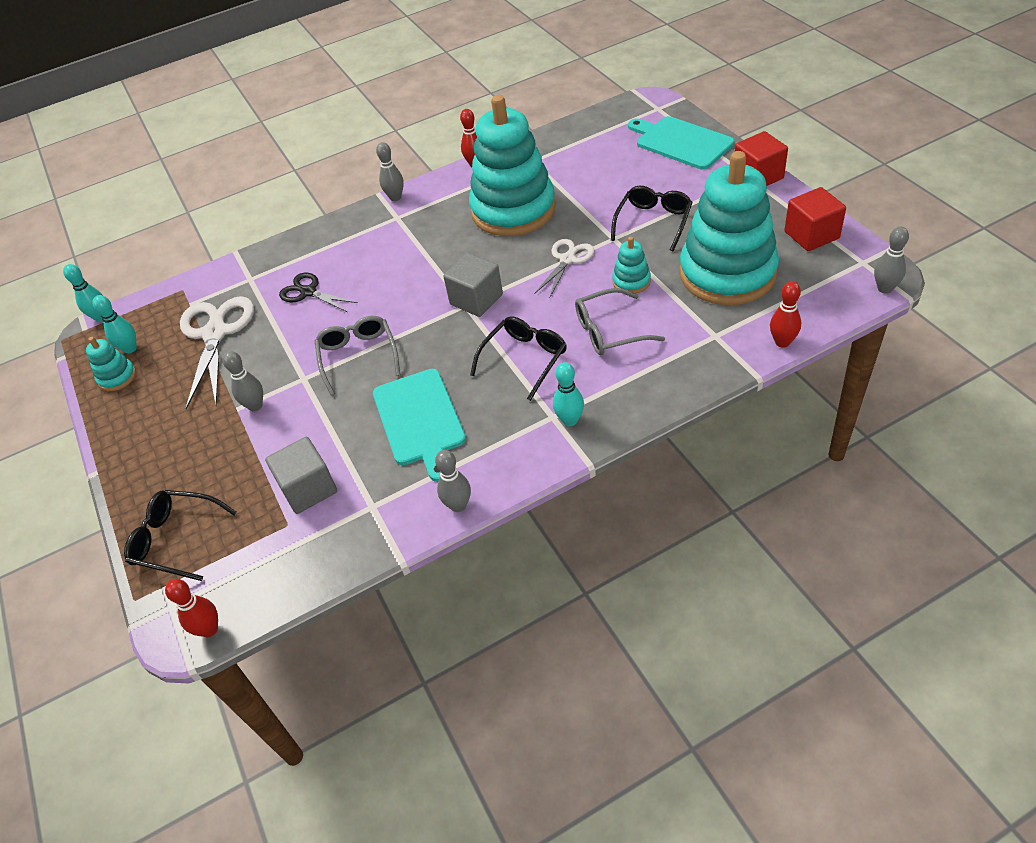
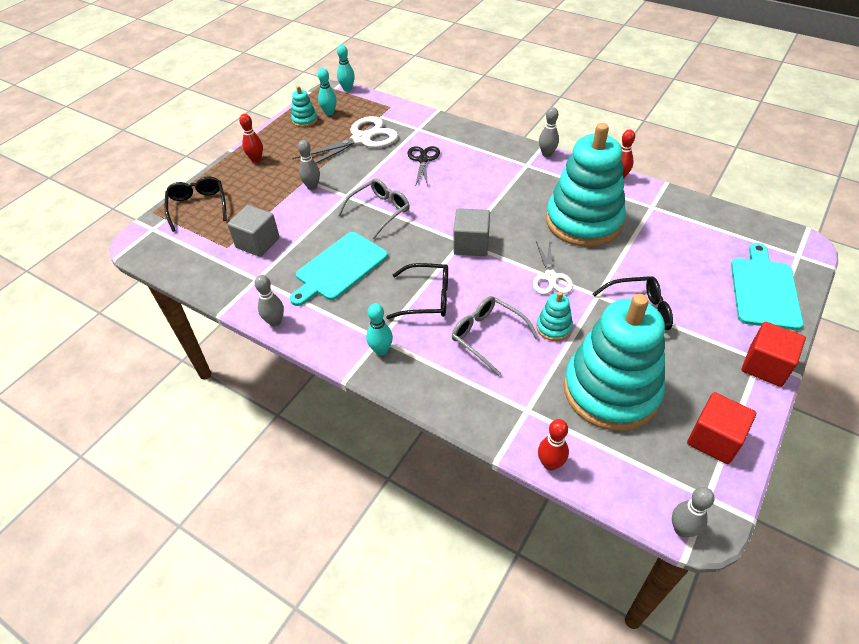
camera: 55 degrees right, 0 degrees up
red bowling pin [165,579,218,637] -> red bowling pin moved to [239,114,263,163]
white scissors [535,239,594,299] -> white scissors turned 90 degrees clockwise [533,241,573,295]

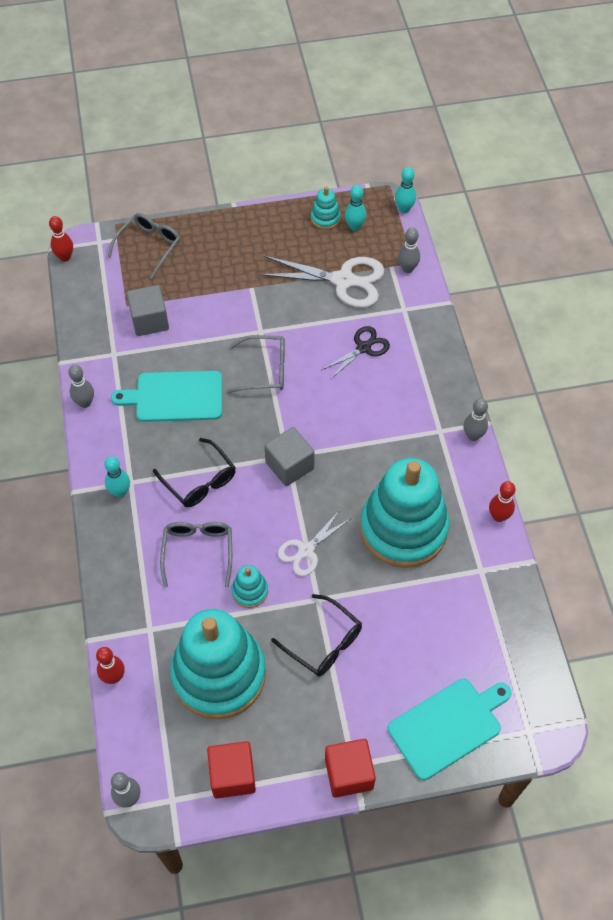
camera: 45 degrees right, 10 degrees up
black glasses [165,176,227,232] -> grey glasses [108,213,180,279]
red bowling pin [239,114,263,163] -> red bowling pin moved to [49,216,73,262]
grey bowling pin [298,140,320,190] -> grey bowling pin moved to [398,228,420,273]

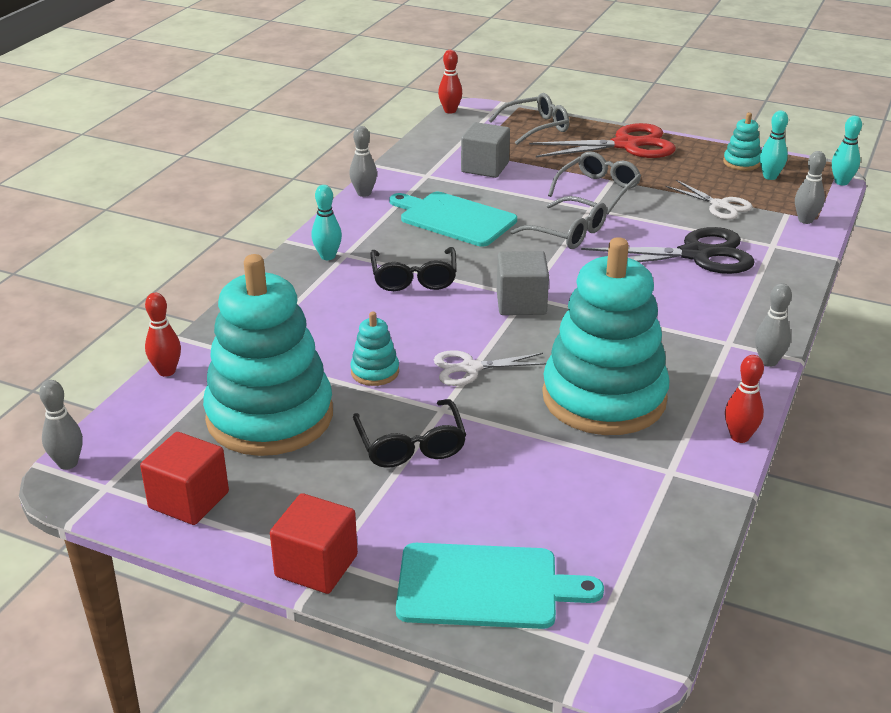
camera: 35 degrees right, 25 degrees down
grey glasses [160,522,232,588] -> grey glasses moved to [548,151,641,215]
white scissors [259,256,385,308] -> white scissors [666,180,753,220], size x0.58
black scissors [322,326,390,380] -> black scissors [581,227,755,274], size x1.71
none -> red scissors [529,123,676,158]

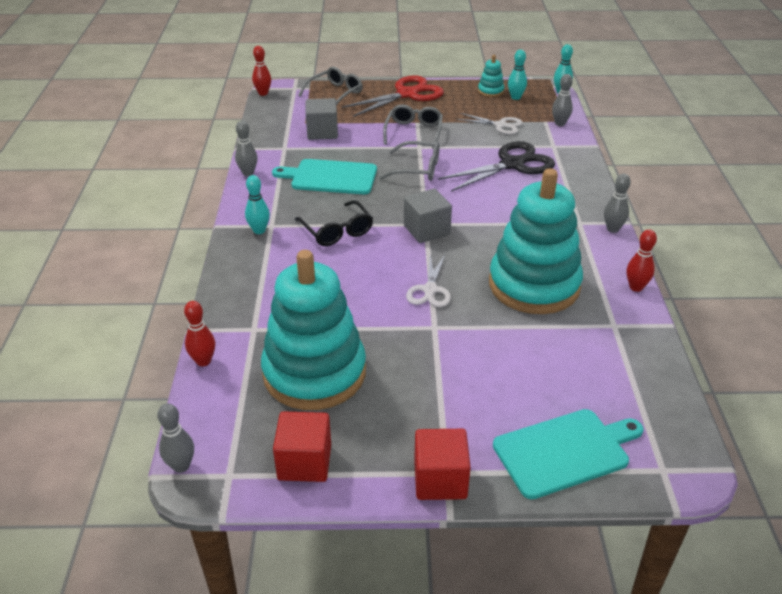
camera: 25 degrees left, 5 degrees up
turquoise stacking toy [350,312,399,386] -> none
black glasses [353,399,466,468] -> none
white scissors [434,350,546,386] -> white scissors turned 45 degrees counterclockwise [406,255,451,307]

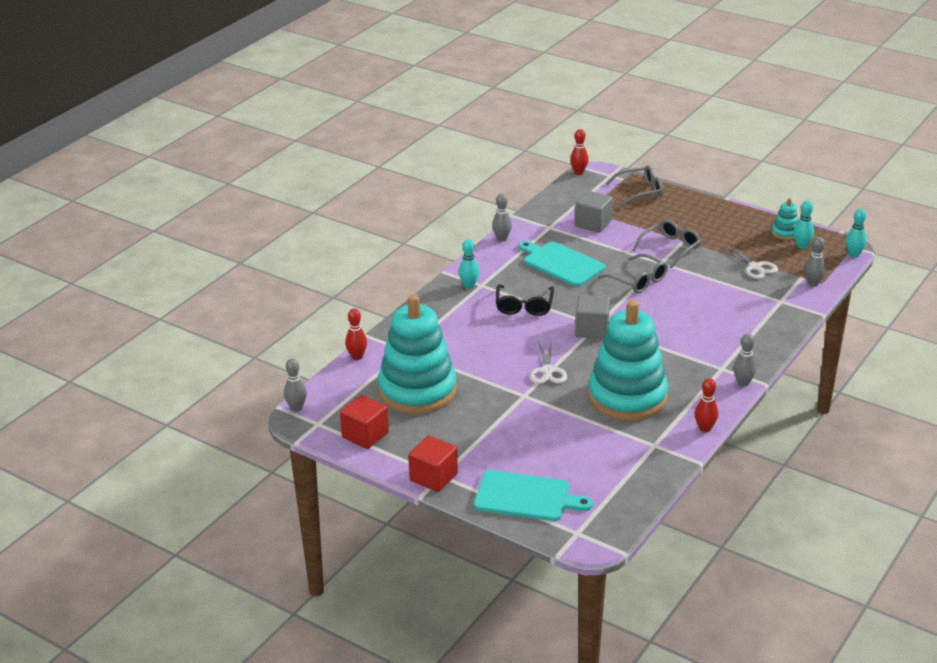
camera: 35 degrees right, 5 degrees down
red scissors [342,75,444,117] -> none
white scissors [406,255,451,307] -> white scissors turned 45 degrees counterclockwise [530,341,567,384]
black scissors [438,141,555,192] -> none

